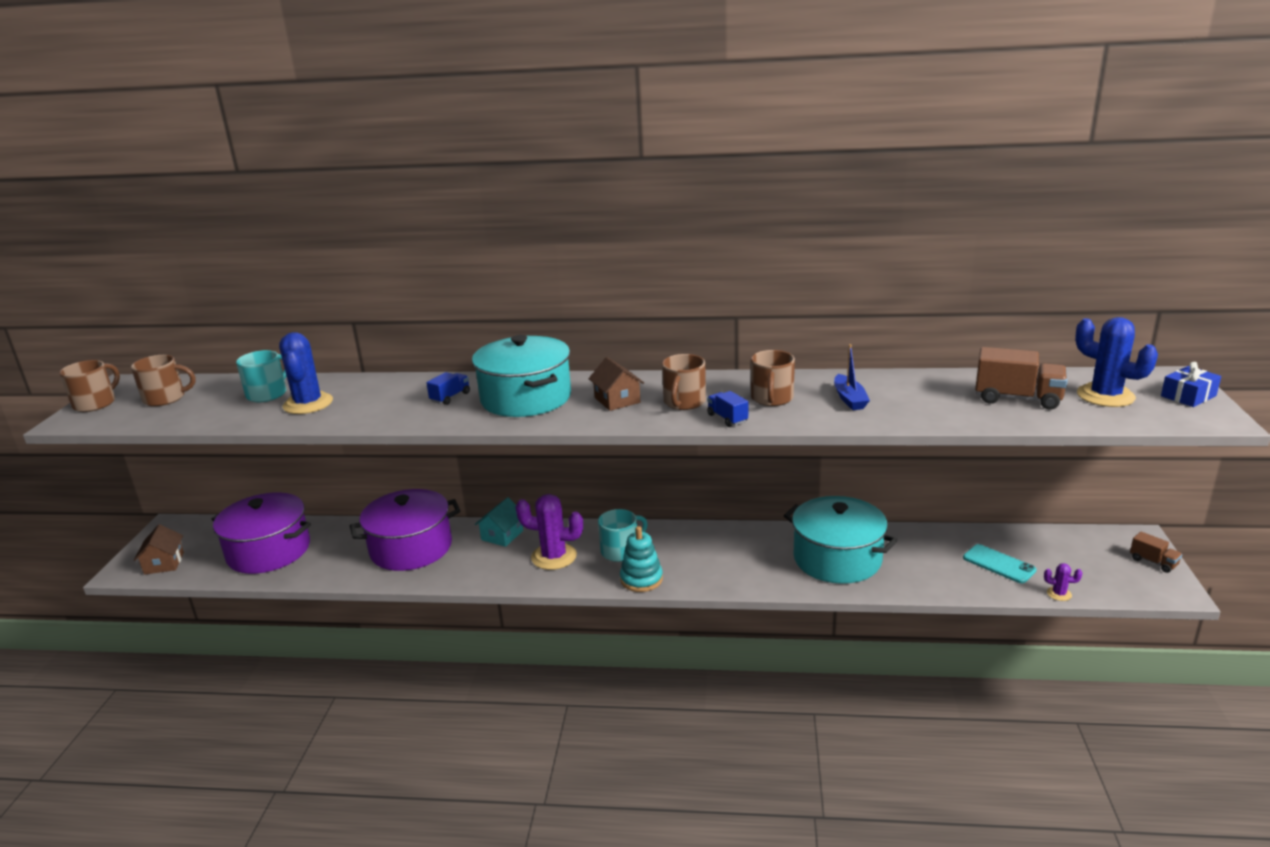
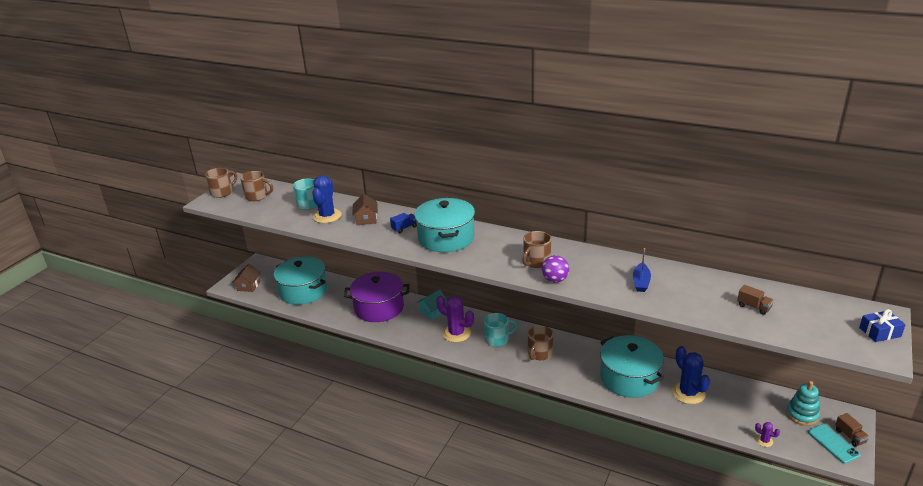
camera: 20 degrees right, 5 degrees up
purple pot [211,492,311,574] -> turquoise pot [274,257,327,305]
brown house [589,357,644,411] -> brown house moved to [353,194,378,225]
turquoise stacking toy [620,526,663,592] -> turquoise stacking toy moved to [786,381,820,426]
blue truck [707,391,748,427] -> purple ball [542,255,569,283]
brown mug [751,350,795,406] -> brown mug moved to [528,326,553,360]
turquoise phone [963,544,1037,583] -> turquoise phone moved to [808,424,860,464]
brown truck [975,347,1068,410] -> brown truck [737,285,774,315], size x0.55
blue cactus [1075,317,1158,407] -> blue cactus moved to [672,346,710,404]

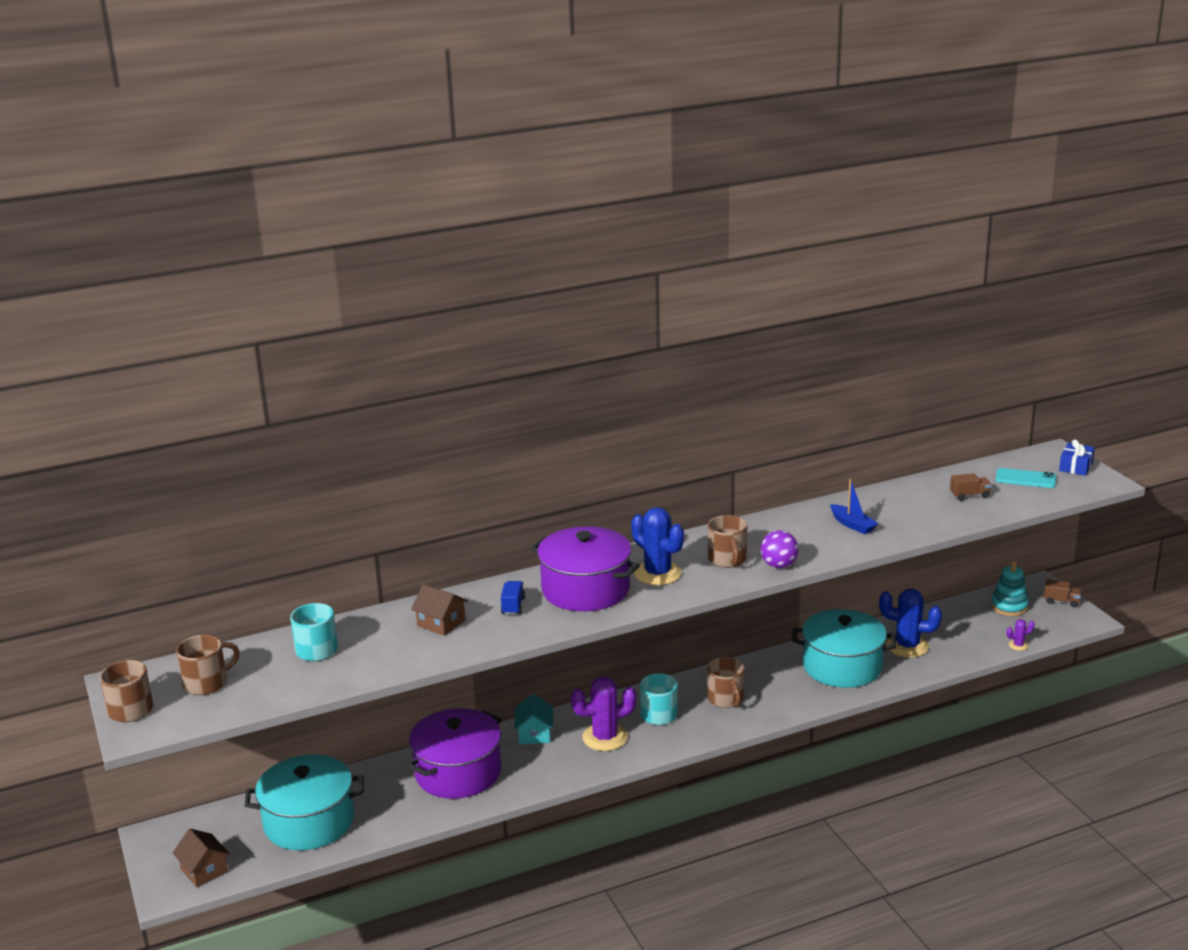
camera: 50 degrees left, 5 degrees down
blue cactus [312,175,342,223] -> blue cactus moved to [631,507,684,585]
turquoise pot [414,198,475,252] -> purple pot [531,526,640,611]
turquoise phone [808,424,860,464] -> turquoise phone moved to [996,468,1056,488]

